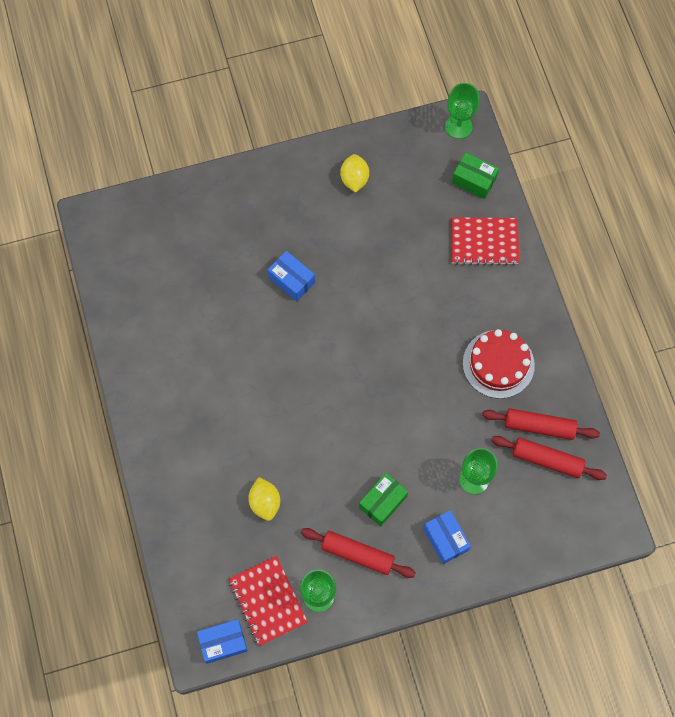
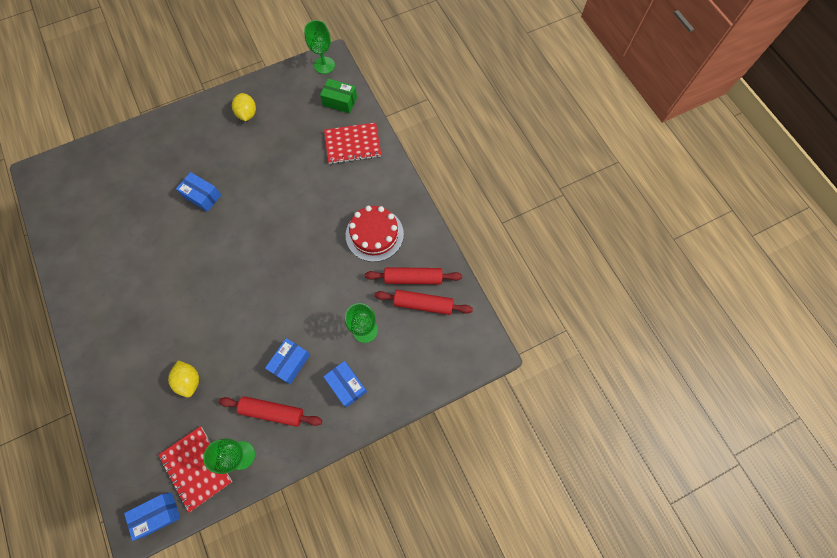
camera: 10 degrees left, 0 degrees up
green box [359,473,408,526] -> blue box [265,338,311,384]

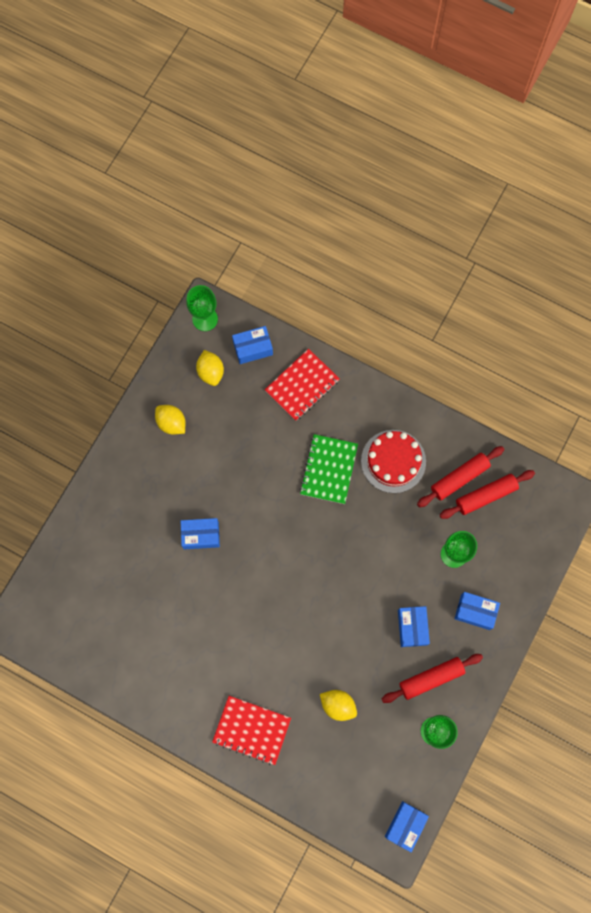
camera: 35 degrees left, 5 degrees up
red notebook [159,426,232,513] -> red notebook moved to [212,696,291,765]
green box [320,79,357,113] -> blue box [232,326,273,364]
none -> yellow lemon [196,350,224,386]
none -> green notebook [300,434,358,504]

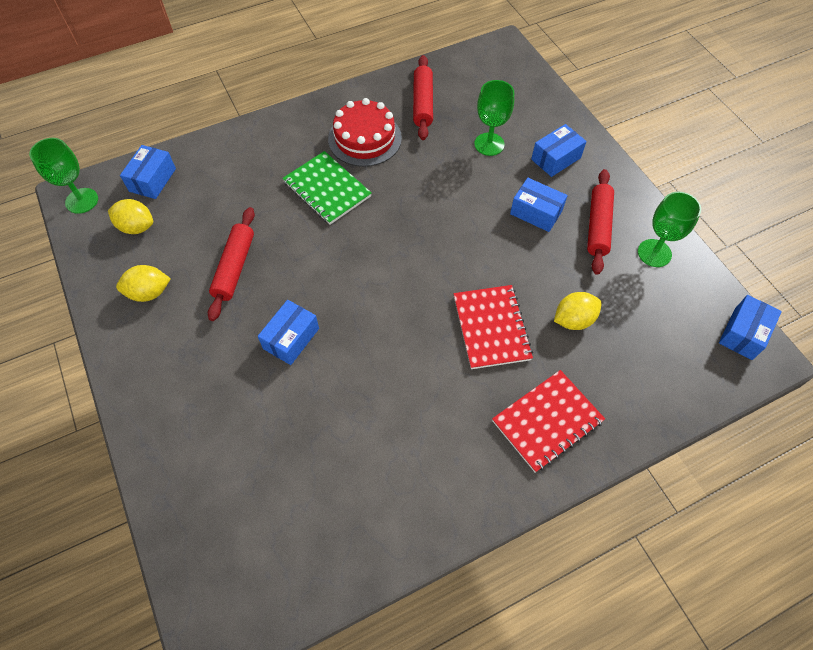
camera: 55 degrees left, 15 degrees down
red notebook [265,349,340,421] -> red notebook moved to [454,285,533,369]
blue box [385,801,429,853] -> blue box turned 60 degrees clockwise [719,295,782,360]
red rolling pin [440,470,535,519] -> red rolling pin moved to [208,207,255,321]

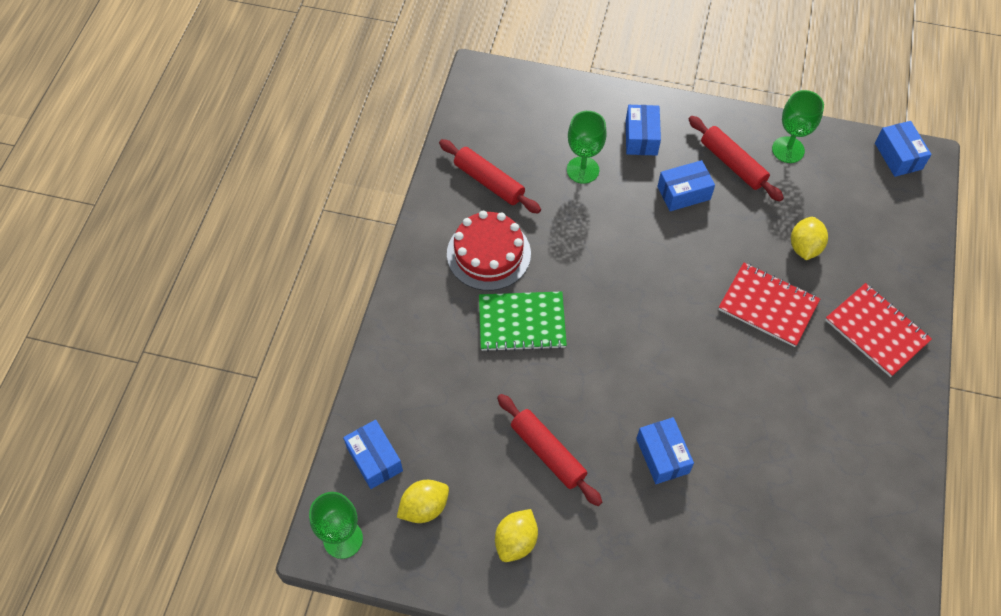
camera: 50 degrees left, 0 degrees up
red notebook [492,370,605,473] -> red notebook turned 45 degrees counterclockwise [825,283,932,377]

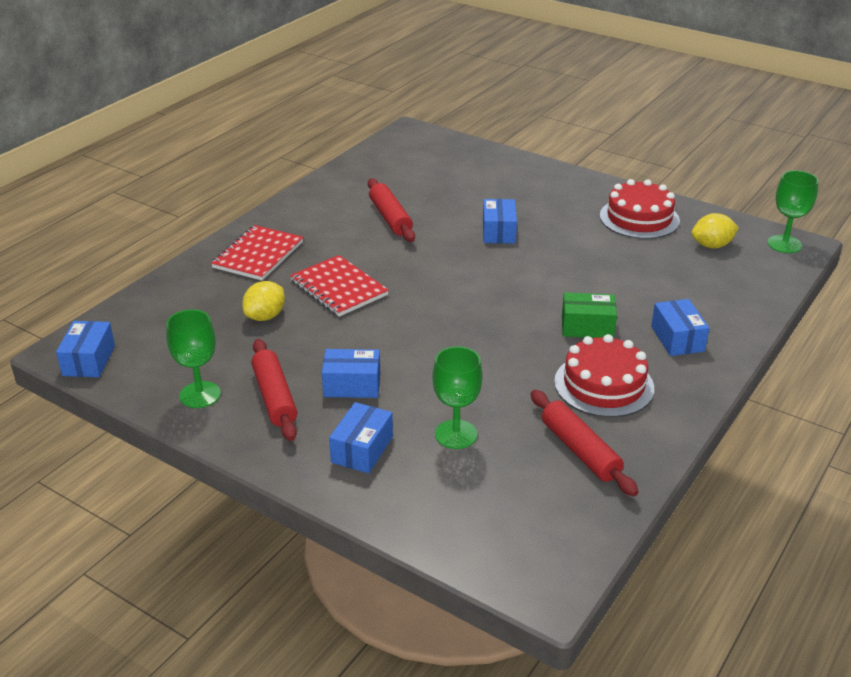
camera: 160 degrees left, 25 degrees down
blue box [343,420,403,489] -> blue box moved to [651,299,709,356]
green notebook [479,291,567,352] -> green box [562,292,617,338]
yellow lemon [495,509,538,562] -> red cake [600,179,680,239]
red rolling pin [497,394,602,506] -> red rolling pin moved to [368,178,415,242]
red notebook [825,283,932,377] -> red notebook turned 45 degrees clockwise [211,225,303,281]

